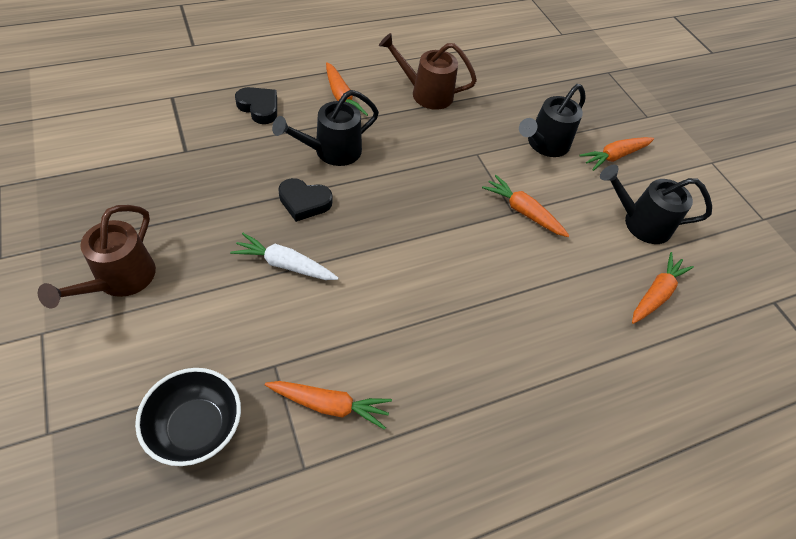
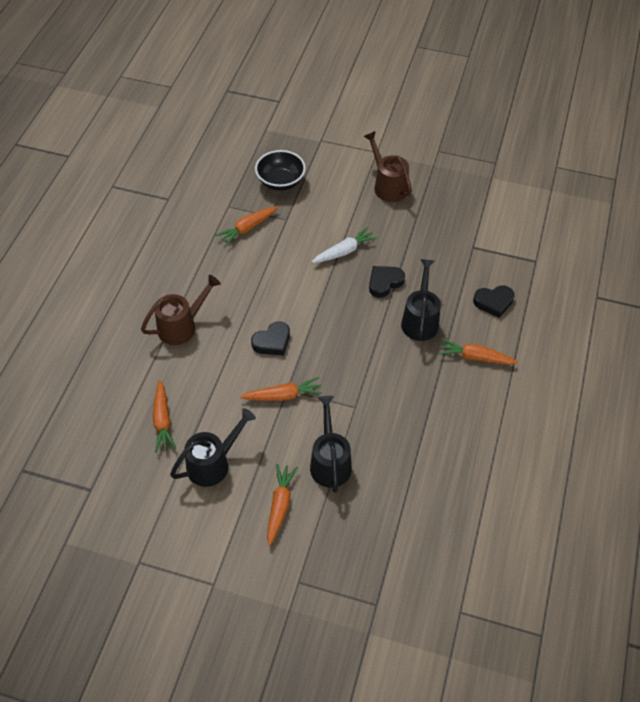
camera: 135 degrees right, 0 degrees up
brown watering can [379,33,477,110] -> brown watering can moved to [141,275,221,345]
none -> black heart [251,322,290,356]

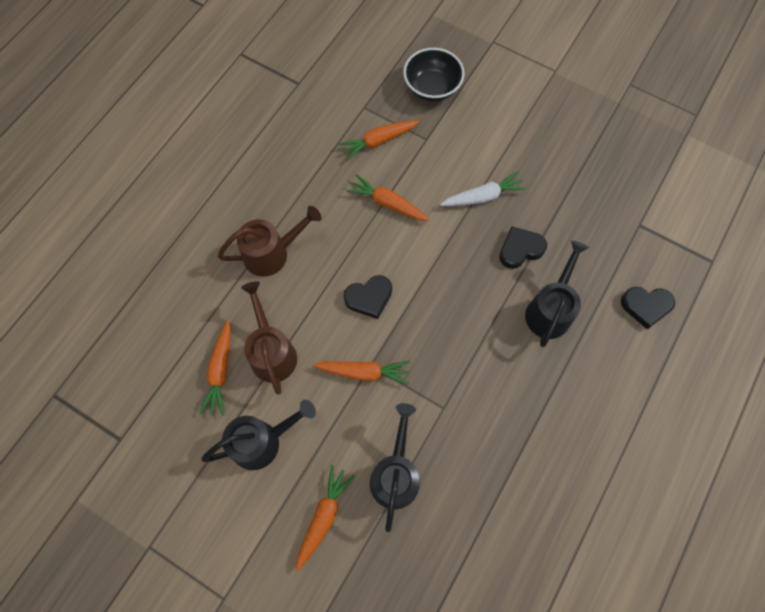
camera: 15 degrees right, 15 degrees up
brown watering can [364,131,412,202] -> brown watering can moved to [241,282,297,395]
orange carrot [438,338,518,365] -> orange carrot moved to [346,174,429,221]

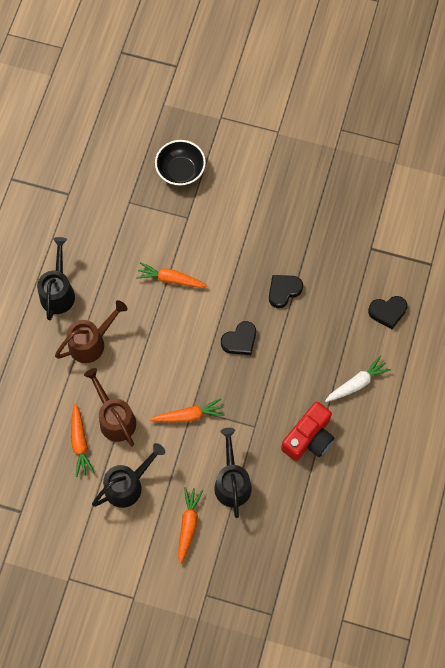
camera: 15 degrees left, 0 degrees up
orange carrot [338,120,420,161] -> none
black heart [344,275,392,319] -> black heart moved to [221,321,256,355]
white carrot [440,172,527,206] -> white carrot moved to [325,356,391,402]
black watering can [525,241,589,347] -> black watering can moved to [37,237,75,320]
none -> red camera [281,402,334,461]

